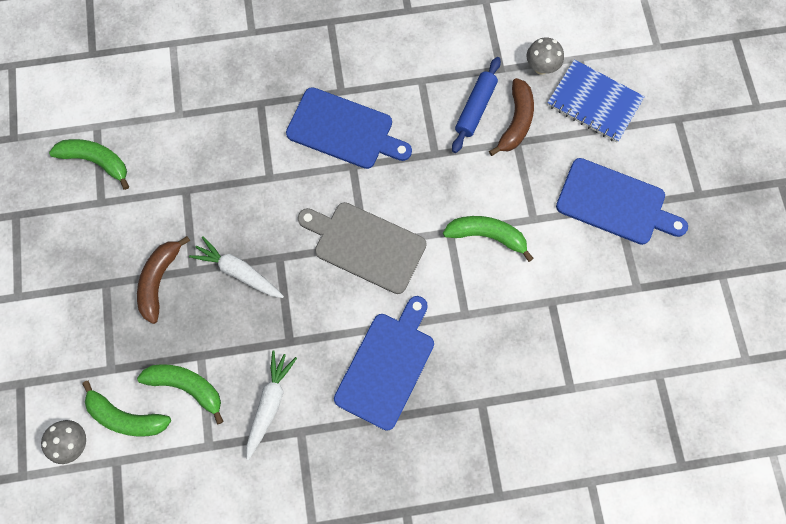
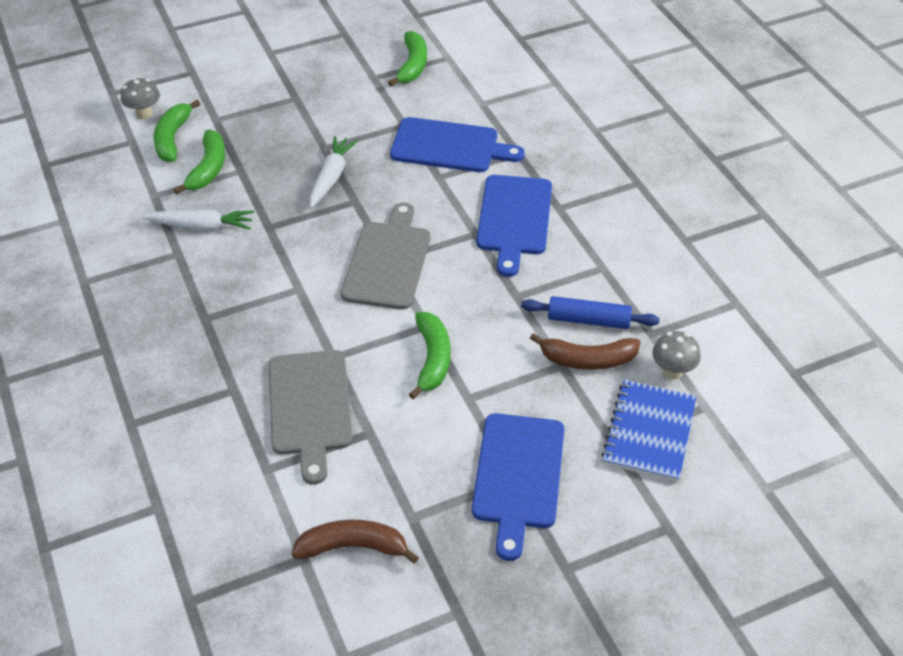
camera: 75 degrees right, 25 degrees down
brown banana [137,236,190,324] -> brown banana moved to [291,520,419,564]
blue cutting board [334,296,434,431] -> blue cutting board moved to [390,117,525,172]
none -> grey cutting board [269,350,353,485]

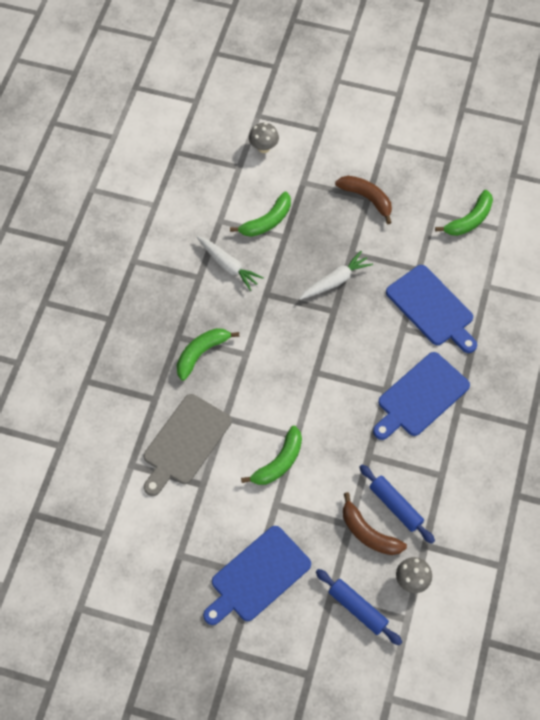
camera: 40 degrees right, 15 degrees up
green banana [154,100,200,162] -> green banana moved to [177,328,239,381]
brown banana [291,520,419,564] -> brown banana moved to [335,176,392,224]
grey cutting board [341,202,430,310] -> none
blue notebook [601,380,697,482] -> blue rolling pin [316,569,402,646]

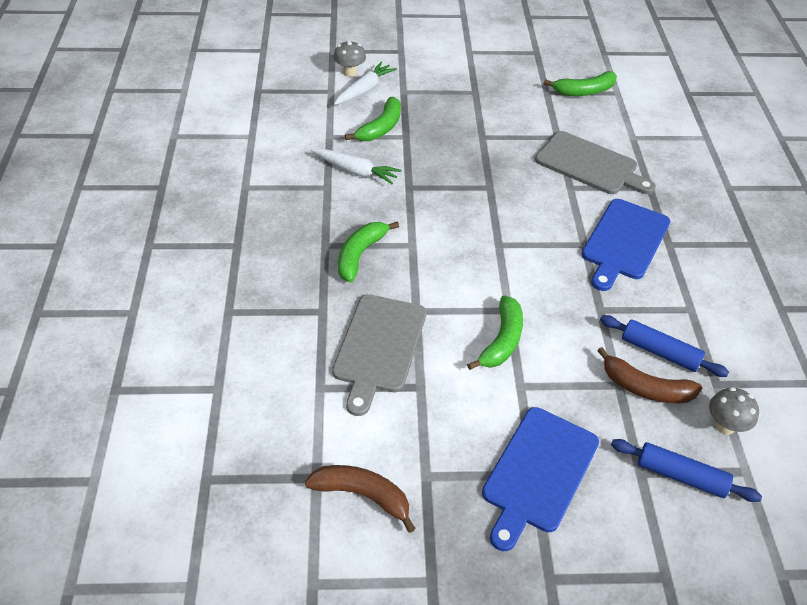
camera: 20 degrees left, 15 degrees down
white carrot [299,251,373,300] -> white carrot moved to [334,61,397,105]
brown banana [335,176,392,224] -> brown banana moved to [305,465,416,533]
blue cutting board [386,265,477,353] -> grey cutting board [535,131,656,194]
green banana [435,190,493,236] -> green banana turned 45 degrees clockwise [543,71,617,96]

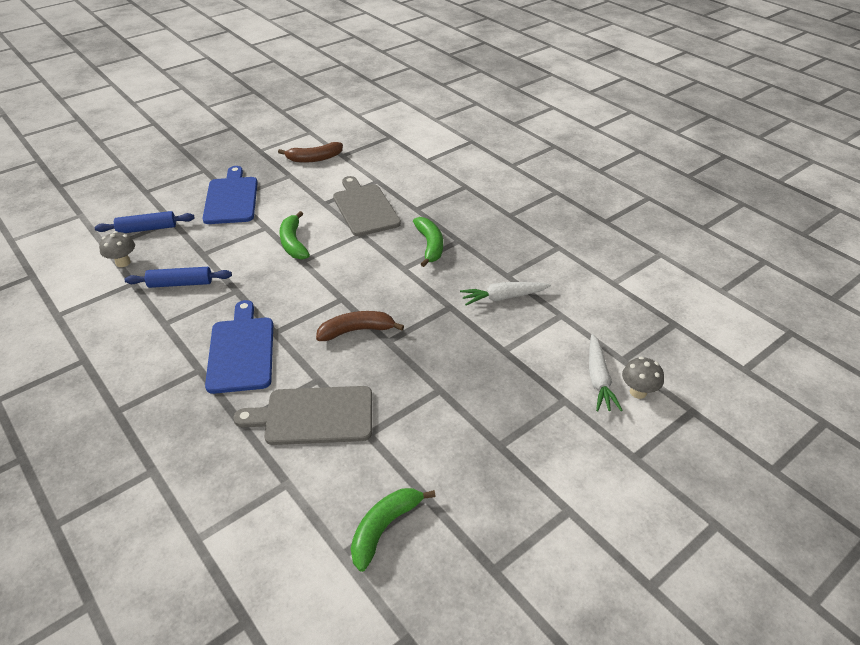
camera: 145 degrees right, 5 degrees down
green banana [345,97,401,141] -> none
brown banana [597,347,702,403] -> brown banana moved to [316,311,404,341]

